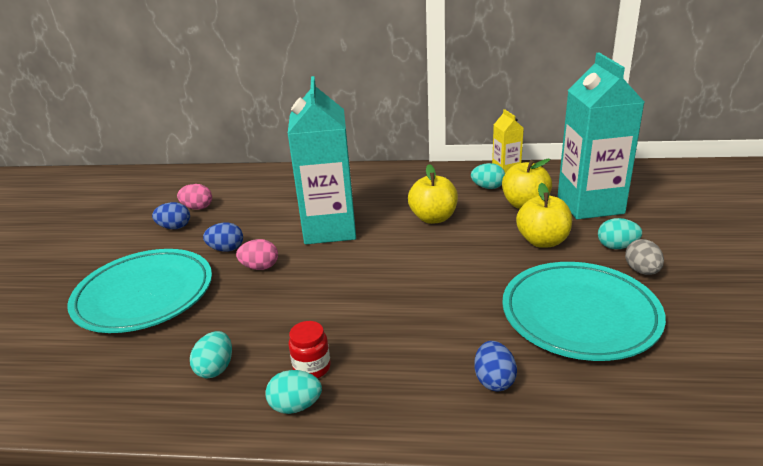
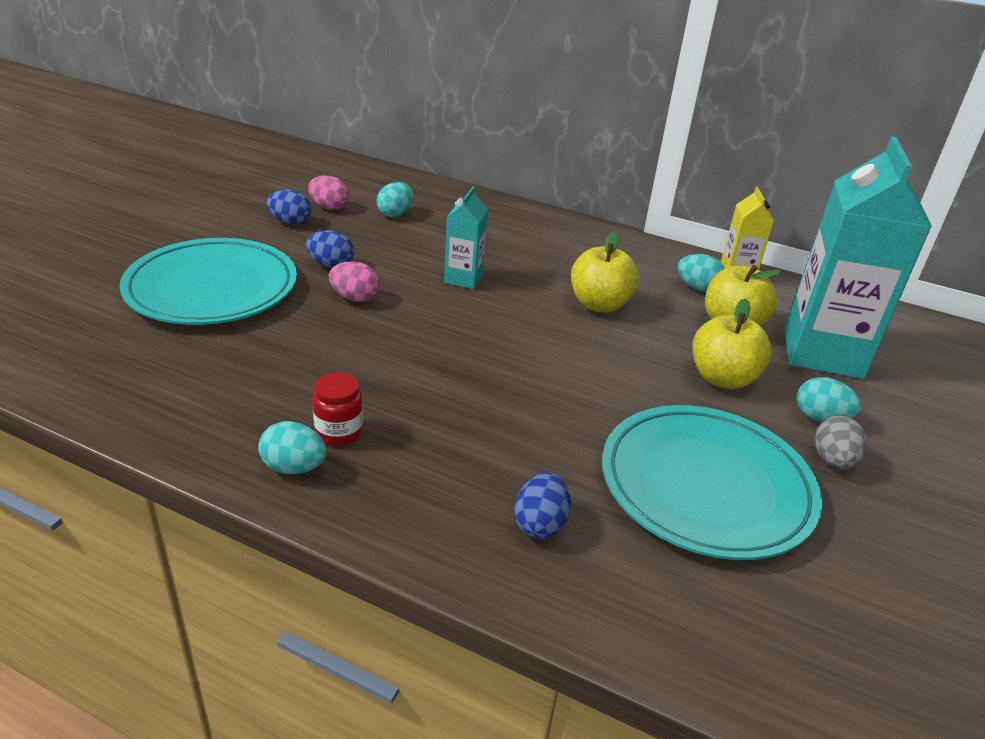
camera: 15 degrees right, 5 degrees up
turquoise egg [190,331,232,378] -> turquoise egg moved to [377,182,414,217]
turquoise carton [287,76,356,244] -> turquoise carton [444,186,488,289], size x0.48

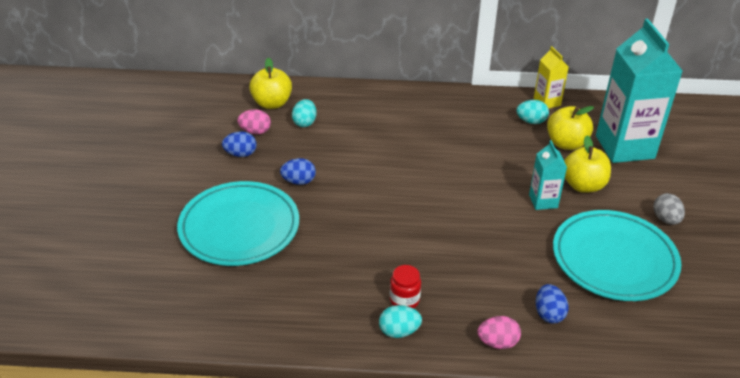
camera: 20 degrees left, 5 degrees up
pink egg [329,261,380,302] -> pink egg moved to [477,316,521,349]
turquoise carton [444,186,488,289] -> turquoise carton moved to [529,140,567,210]
yellow apple [571,231,639,313] -> yellow apple moved to [249,58,292,109]
turquoise egg [797,377,861,422] -> none

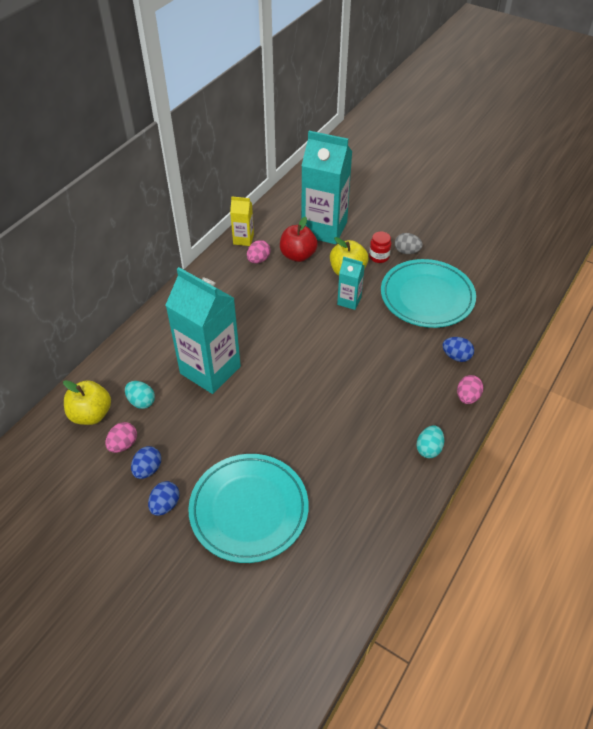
camera: 60 degrees left, 10 degrees up
blue egg [280,158,316,185] -> blue egg moved to [148,481,179,516]
red jar [390,265,421,308] -> red jar moved to [369,231,391,263]
turquoise egg [516,100,549,124] -> pink egg [247,240,270,263]
yellow apple [547,106,594,150] -> red apple [280,217,318,262]
none -> turquoise carton [165,267,241,394]

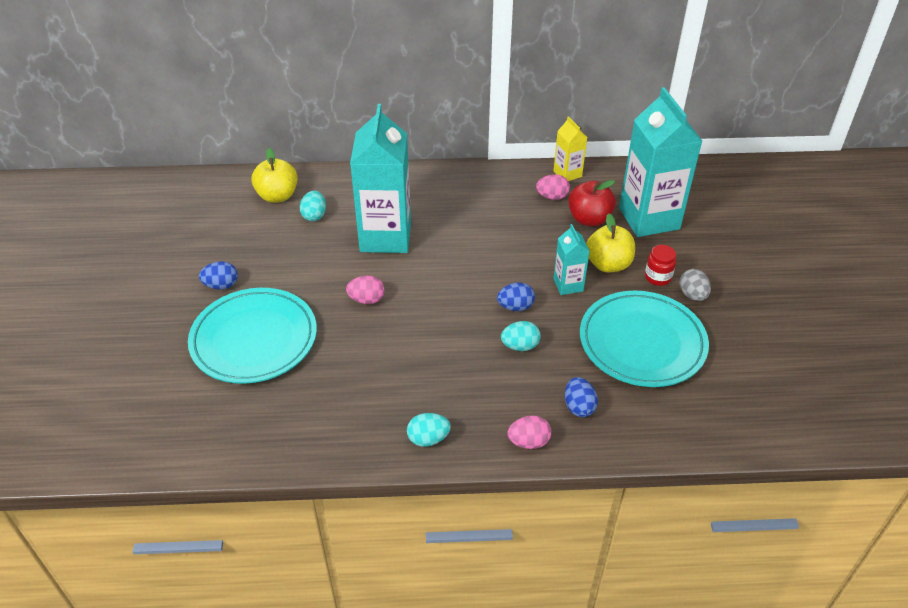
camera: 55 degrees right, 5 degrees down
pink egg [105,422,137,453] -> pink egg moved to [346,276,385,304]
blue egg [131,446,161,479] -> blue egg moved to [497,282,535,311]
none -> turquoise egg [501,321,541,351]

